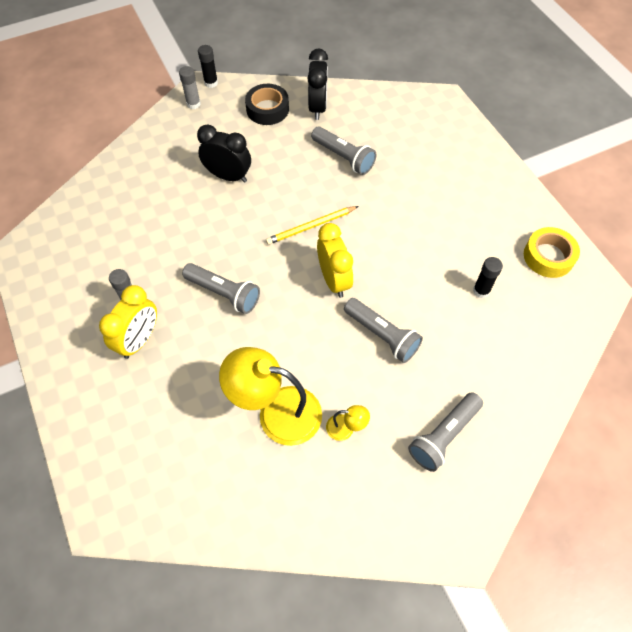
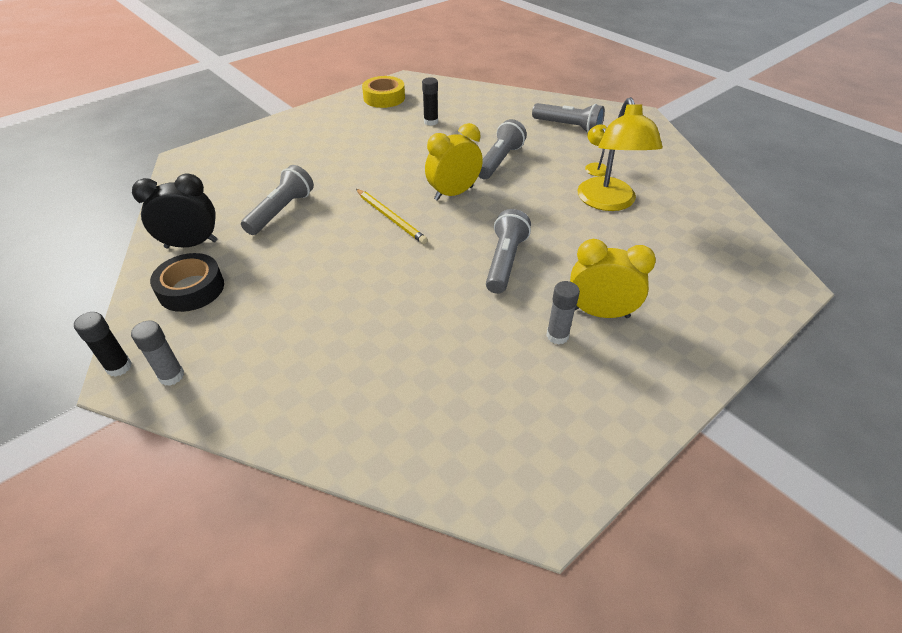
camera: 105 degrees left, 15 degrees down
black clock [197,125,251,183] -> none

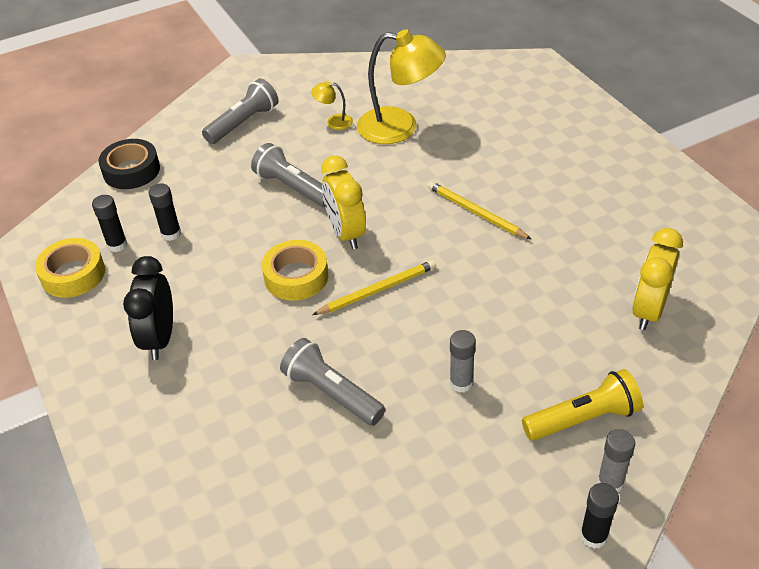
camera: 75 degrees left, 0 degrees up
black clock [132,174,217,249] -> black clock moved to [123,256,173,360]
black tape [150,253,224,312] -> black tape moved to [98,139,160,189]
grey flashlight [486,209,531,294] -> yellow pencil [428,181,532,240]
grey glue stick [546,281,580,344] -> grey glue stick moved to [450,330,476,393]
yellow clock [570,239,656,318] -> yellow clock moved to [632,228,683,330]
none -> black glue stick [92,195,127,252]
none -> yellow tape [262,240,328,301]
none -> yellow flashlight [522,369,643,441]

